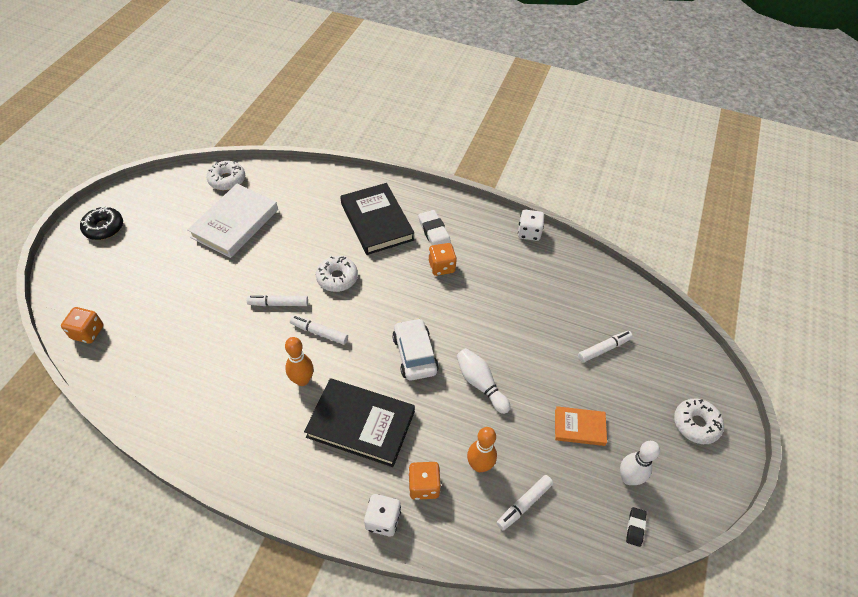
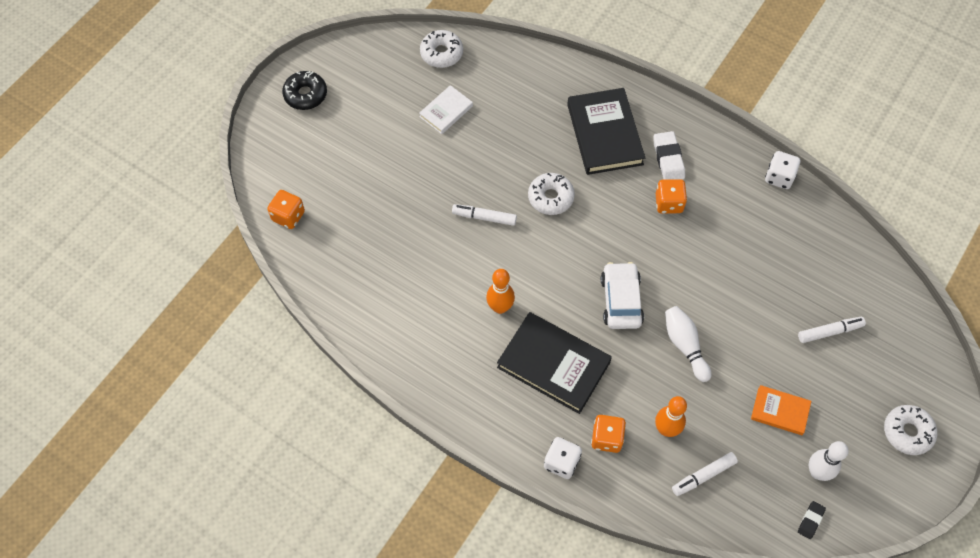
camera: 15 degrees right, 10 degrees up
white book [187,184,278,258] -> white book [419,85,473,134], size x0.54
white marker [290,315,348,344] -> none

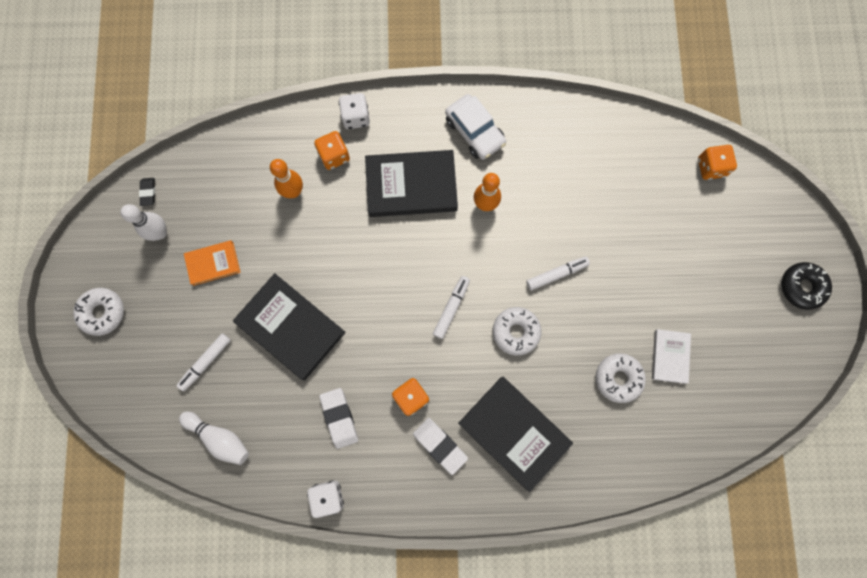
camera: 145 degrees right, 15 degrees up
white donut [420,30,463,68] -> white donut moved to [596,353,646,403]
white car [601,262,644,329] -> white car moved to [445,94,506,160]
white bowling pin [665,306,711,382] -> white bowling pin moved to [179,411,249,465]
white marker [672,452,738,496] -> white marker moved to [433,276,470,339]
none -> black book [233,273,346,380]
none -> white eraser [319,388,358,449]

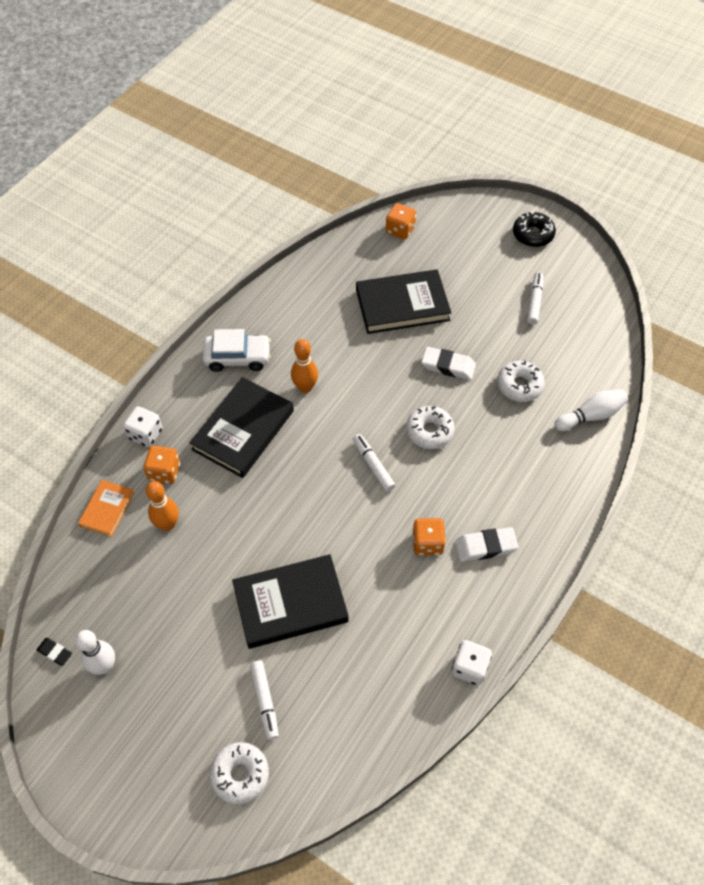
camera: 55 degrees left, 20 degrees down
white donut [73,288,124,336] -> white donut moved to [210,742,269,804]
white bowling pin [179,411,249,465] -> white bowling pin moved to [554,389,628,431]
orange book [184,240,241,286] -> orange book moved to [78,480,135,537]
white eraser [319,388,358,449] -> white eraser moved to [421,347,476,380]
black book [458,377,573,492] -> black book moved to [356,269,451,334]
white marker [526,256,590,291] -> white marker moved to [527,272,543,325]
white book [652,329,691,384] -> none

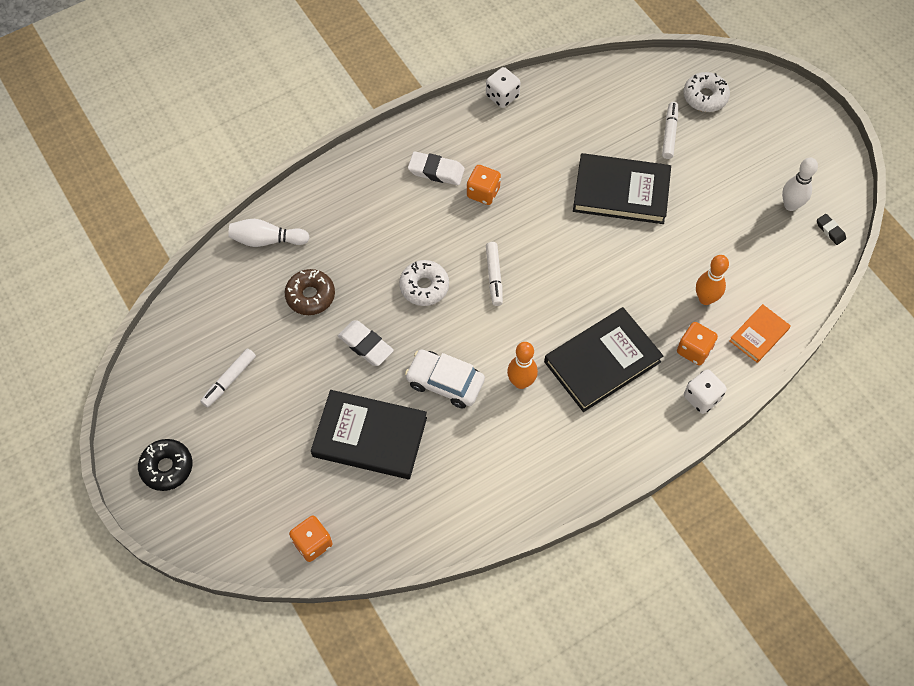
camera: 155 degrees left, 5 degrees up
white car [203,329,271,372] -> white car moved to [405,349,485,409]
white donut [497,361,545,402] -> brown donut [285,269,335,315]

